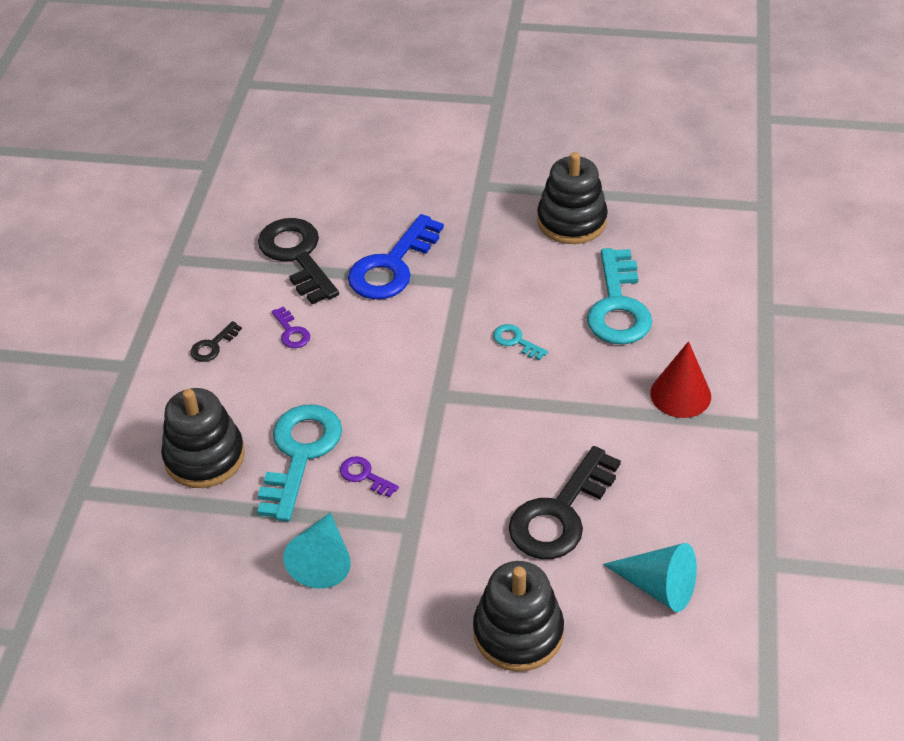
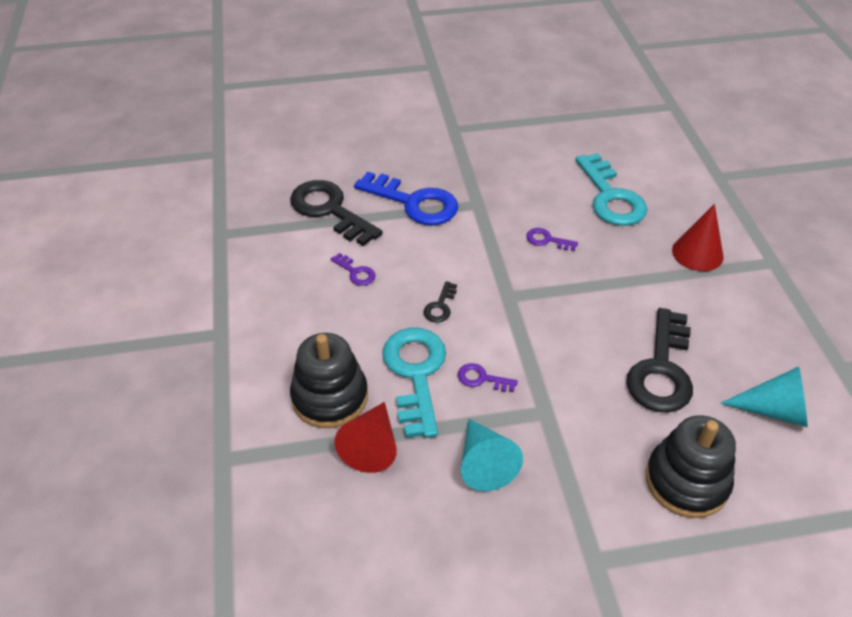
camera: 20 degrees left, 0 degrees up
black key [190,321,242,362] -> black key moved to [424,281,457,323]
blue key [348,214,444,299] -> blue key turned 75 degrees counterclockwise [354,172,458,225]
turquoise key [493,324,548,360] -> purple key [526,228,578,251]
black stacking toy [537,152,608,244] -> none
none -> red cone [335,402,397,473]

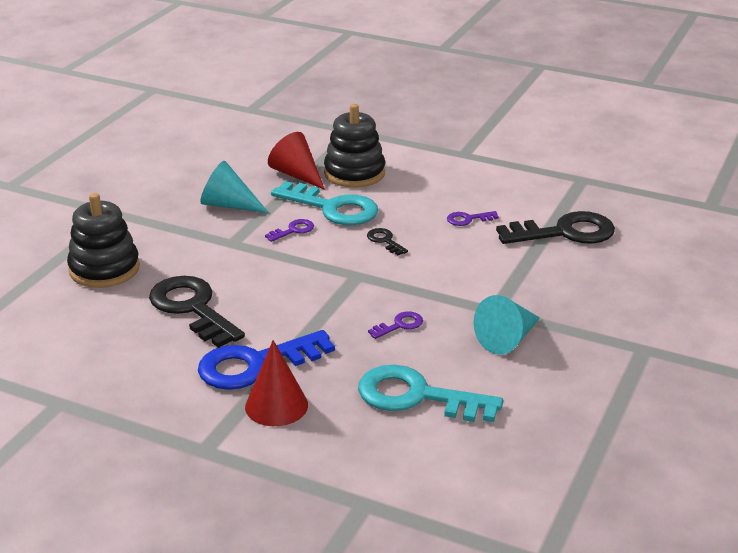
camera: 125 degrees right, 15 degrees down
blue key [354,172,458,225] -> blue key moved to [198,330,335,390]
turquoise cone [720,366,808,428] -> turquoise cone moved to [473,295,540,354]

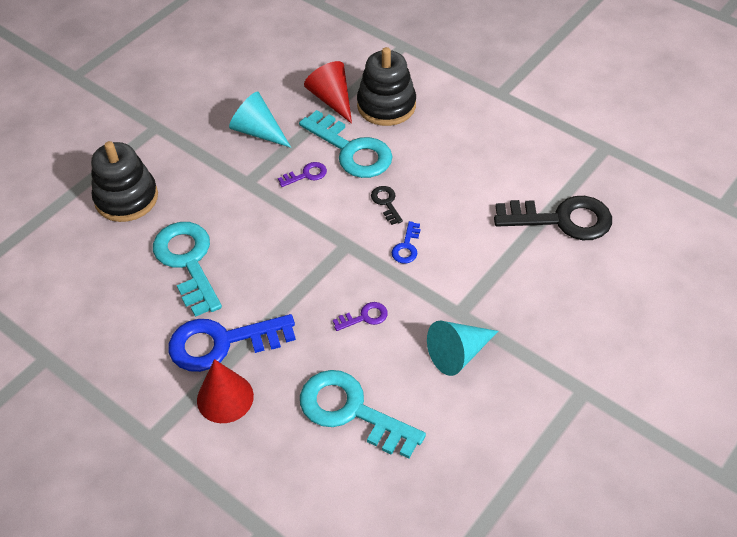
camera: 15 degrees right, 20 degrees up
black key [149,276,245,348] -> turquoise key [153,222,222,317]
purple key [447,211,499,226] -> none
none -> blue key [392,221,421,263]

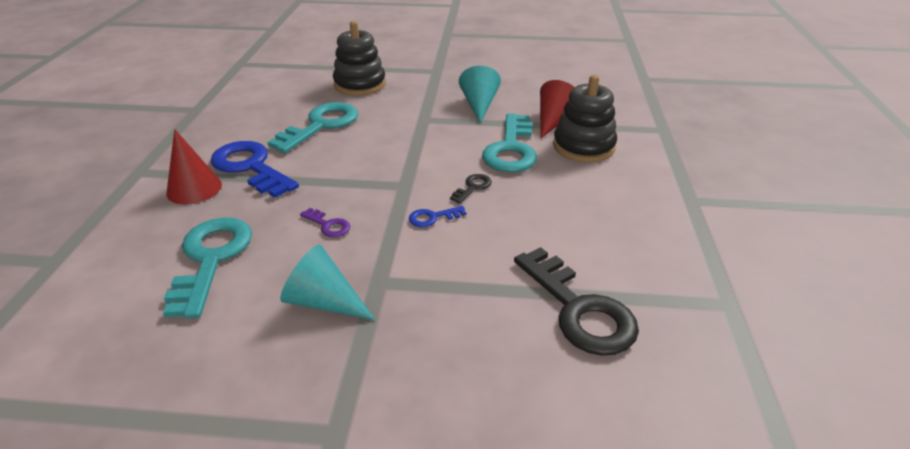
camera: 55 degrees right, 15 degrees down
purple key [278,162,327,187] -> none

